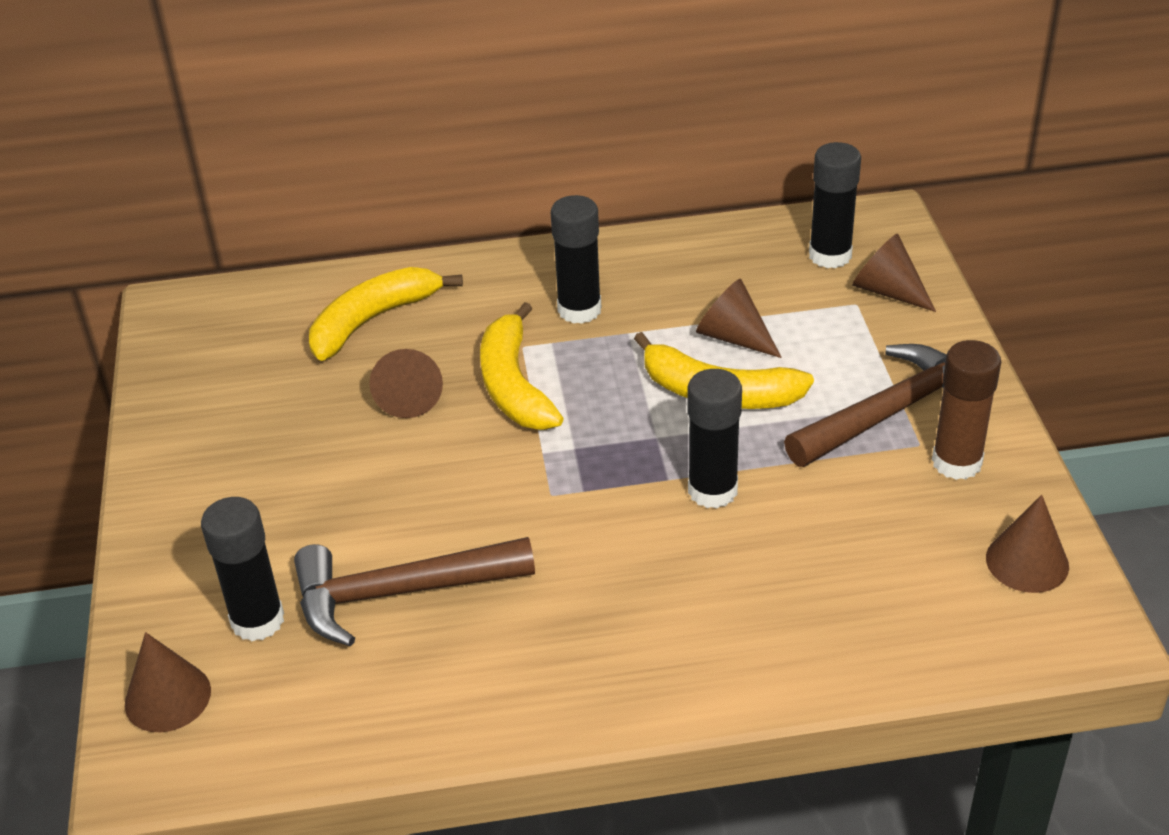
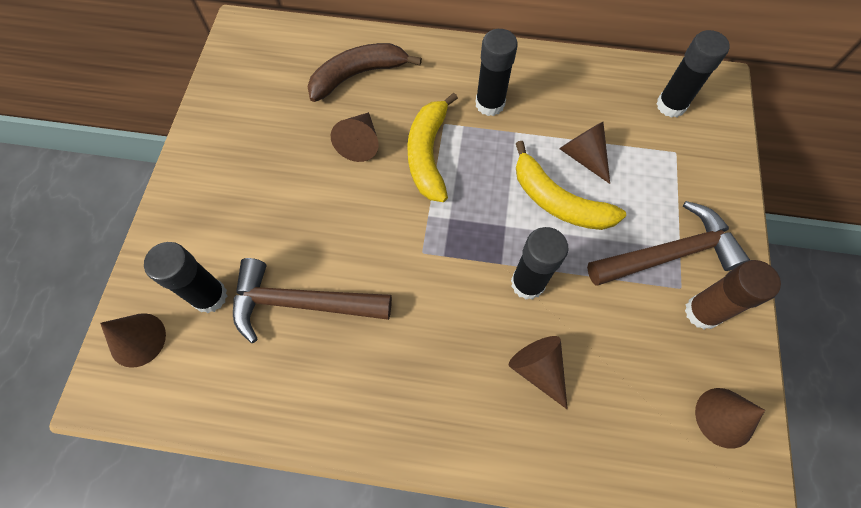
camera: 15 degrees right, 25 degrees up
yellow banana [309,267,463,361] -> brown banana [307,43,422,102]
brown cone [852,234,936,312] -> brown cone moved to [509,336,568,410]

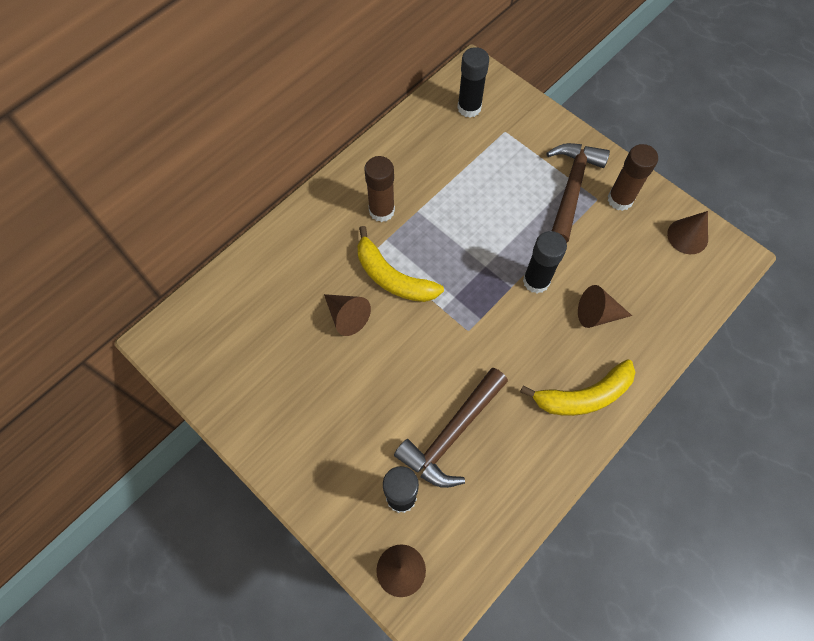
camera: 55 degrees left, 0 degrees up
brown banana [307,43,422,102] -> none
black glue stick [476,29,518,116] -> brown glue stick [364,156,395,222]
yellow banana [516,141,626,230] -> yellow banana moved to [520,359,635,416]
brown cone [559,122,610,184] -> none

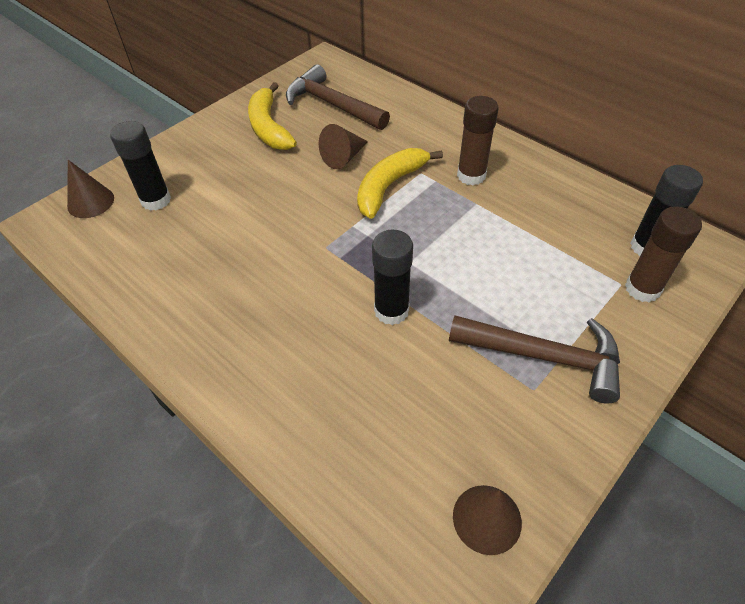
camera: 90 degrees right, 15 degrees down
brown hammer [394,368,508,488] -> brown hammer moved to [286,64,390,130]
yellow banana [520,359,635,416] -> yellow banana moved to [248,82,297,150]
brown cone [578,285,632,328] -> none
brown glue stick [608,144,658,211] -> brown glue stick moved to [625,206,702,302]

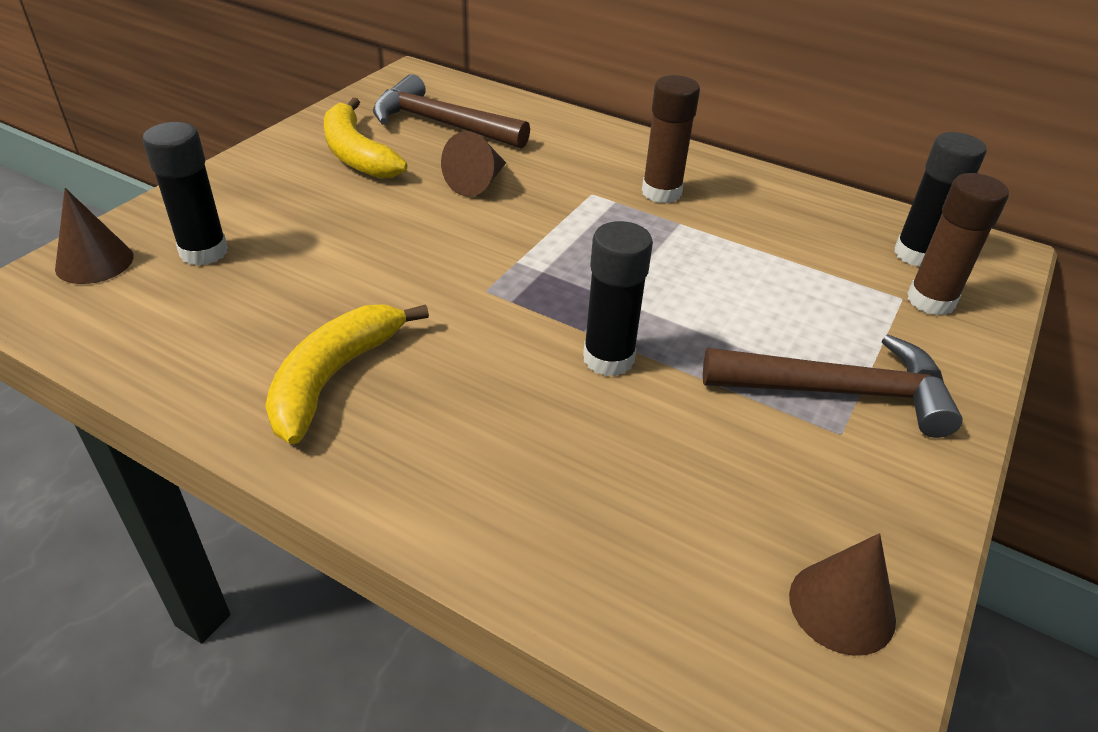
camera: 15 degrees left, 10 degrees down
yellow banana [357,148,443,219] -> yellow banana moved to [265,304,429,444]

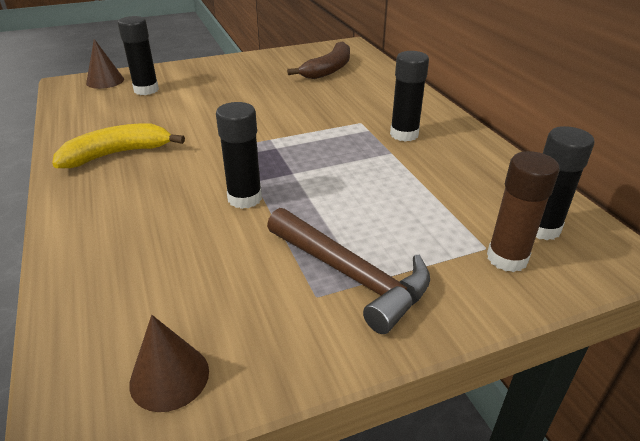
camera: 40 degrees right, 5 degrees down
yellow banana [324,98,407,179] -> none
brown hammer [373,74,530,149] -> brown banana [287,42,350,79]
brown cone [441,131,506,197] -> none
brown glue stick [642,75,700,203] -> black glue stick [390,51,429,142]

